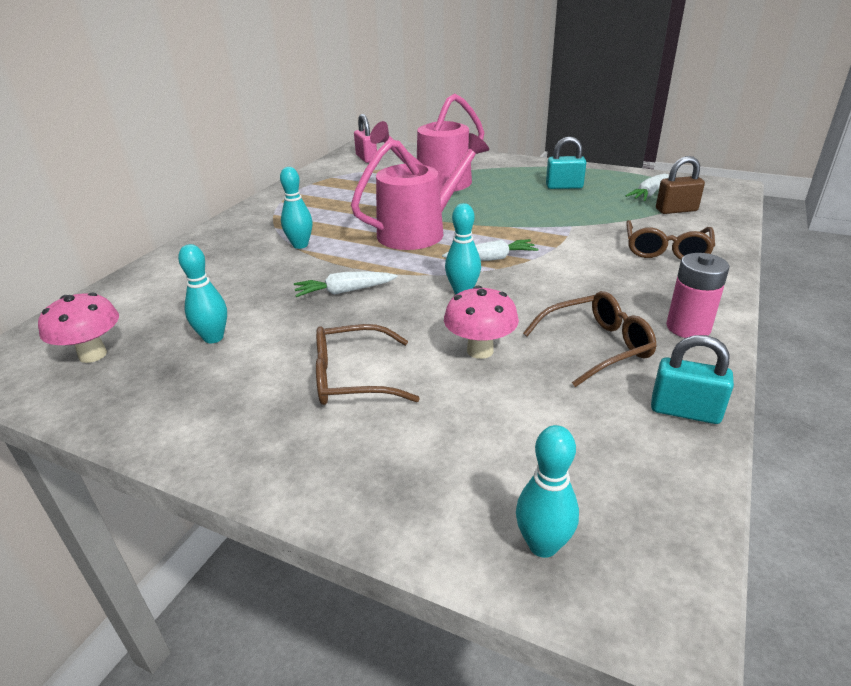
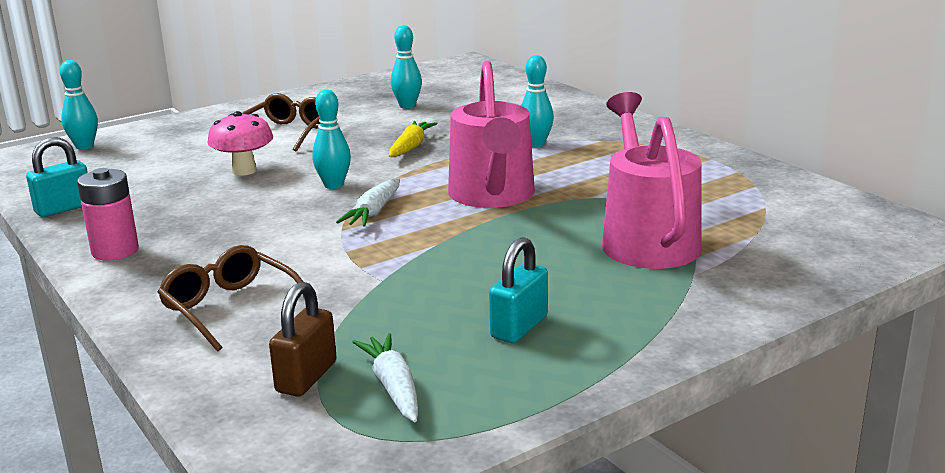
camera: 120 degrees right, 10 degrees down
pink mushroom [38,292,119,363] -> none
white carrot [294,272,398,297] -> yellow carrot [389,121,438,157]
pink padlock [354,114,377,163] -> none
brown glasses [523,291,657,387] -> none

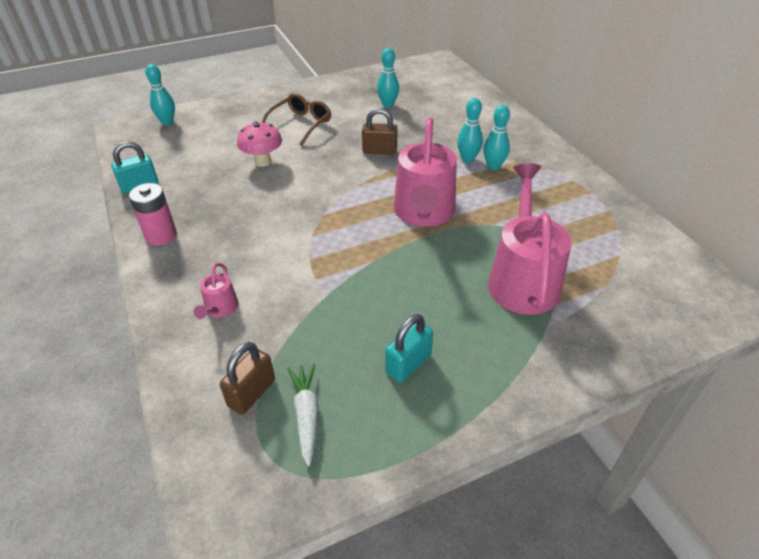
camera: 10 degrees right, 20 degrees up
brown glasses [158,245,304,352] -> pink watering can [194,263,238,319]
turquoise bowling pin [312,90,351,189] -> turquoise bowling pin moved to [483,105,510,170]
white carrot [336,178,400,227] -> none
yellow carrot [389,121,438,157] -> brown padlock [362,108,398,155]

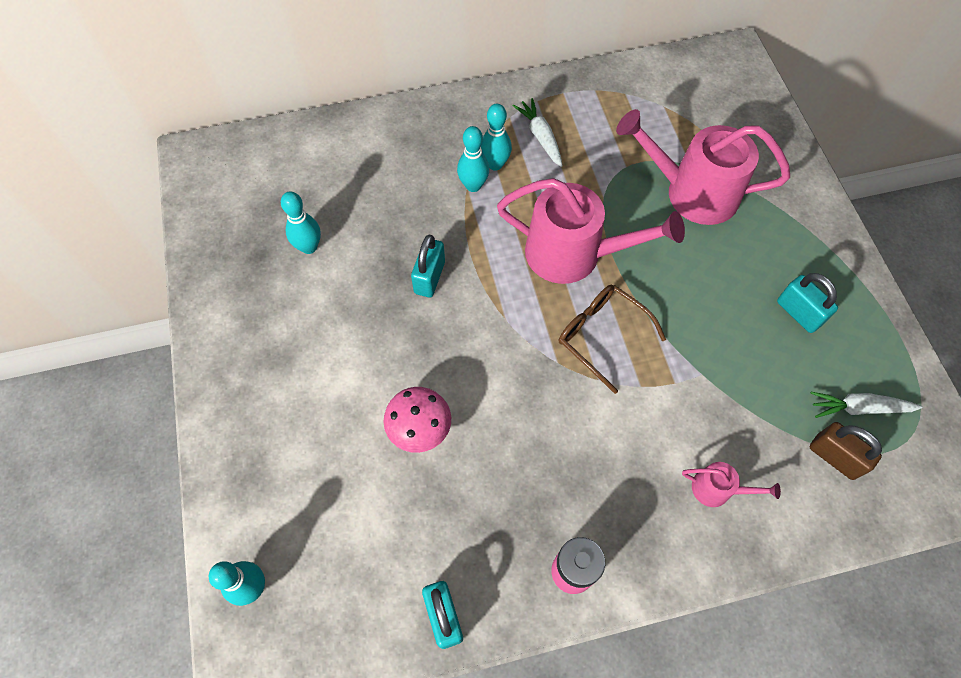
camera: 80 degrees left, 20 degrees up
brown glasses [262,93,331,145] -> brown glasses moved to [559,285,666,394]
brown padlock [362,108,398,155] -> turquoise padlock [411,235,445,297]
none -> white carrot [513,98,563,167]

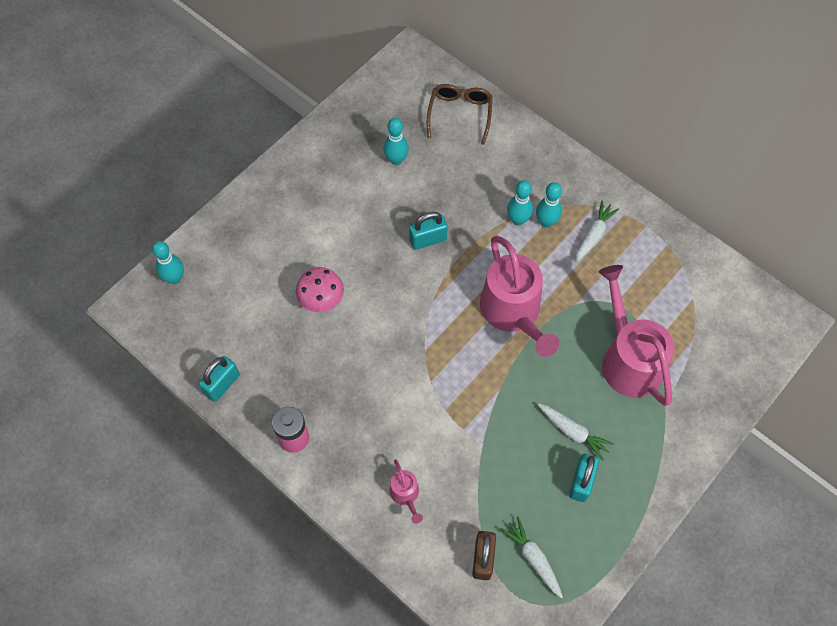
camera: 55 degrees right, 0 degrees up
brown glasses [559,285,666,394] -> brown glasses moved to [427,84,493,145]
none -> white carrot [538,404,614,461]

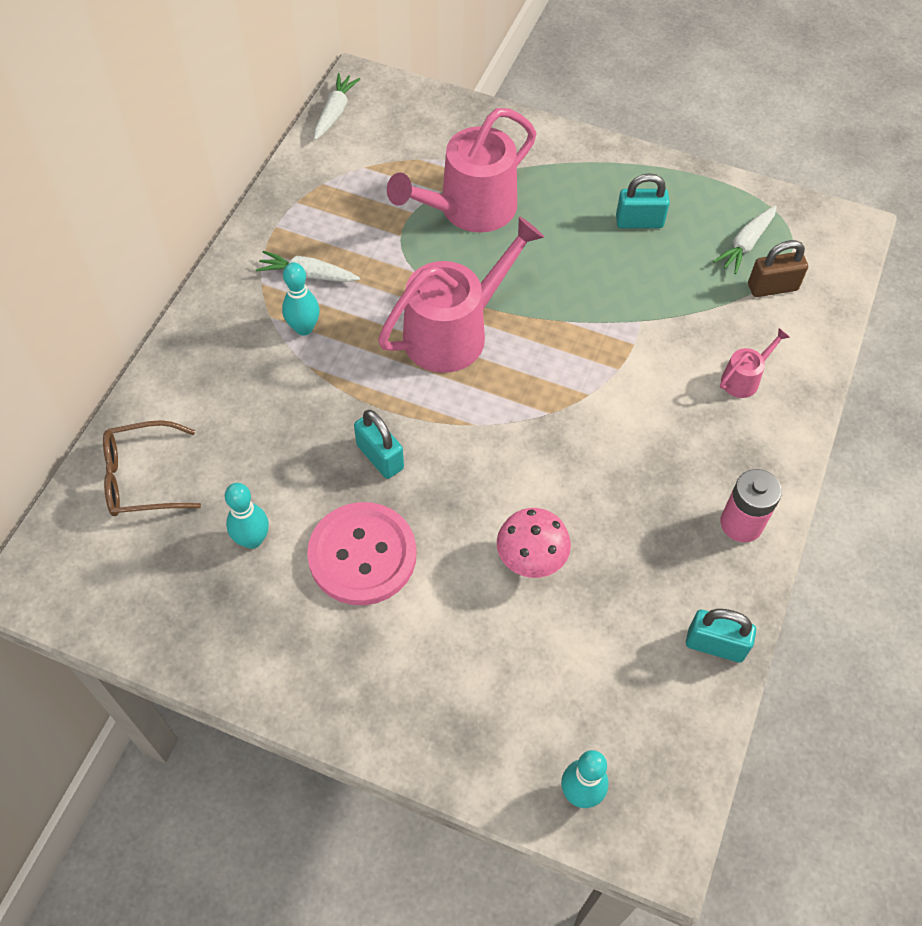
camera: 110 degrees left, 5 degrees down
turquoise bowling pin [507,180,533,226] -> none
white carrot [538,404,614,461] -> white carrot moved to [314,73,360,140]
none -> pink button [307,502,416,605]

